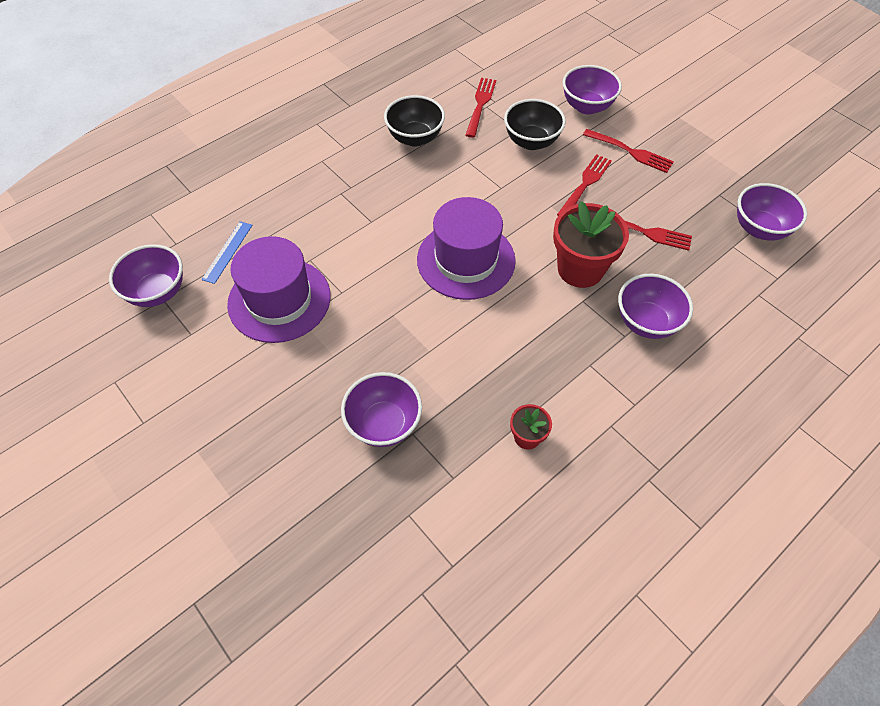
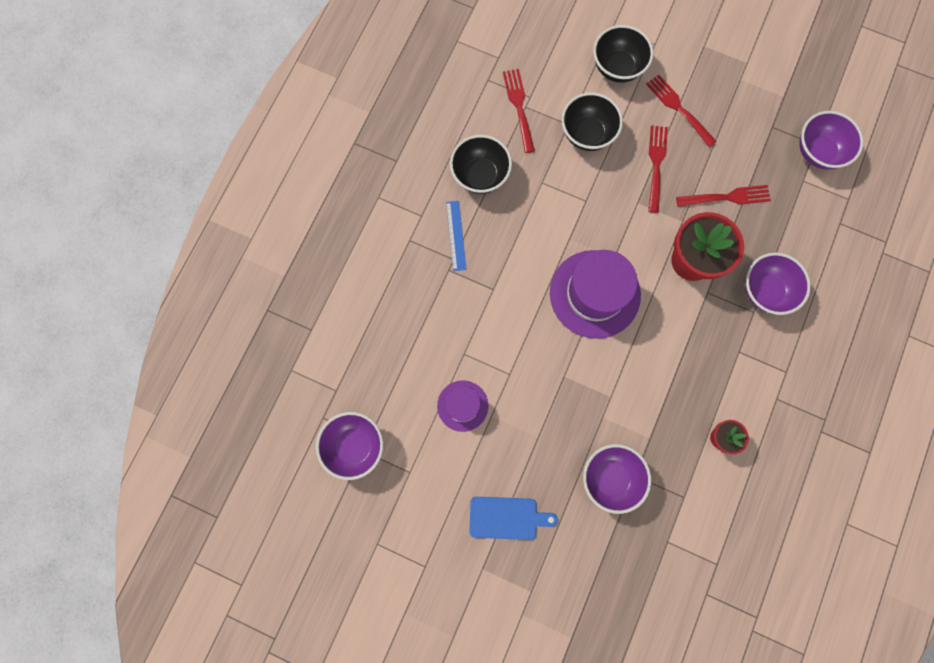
camera: 25 degrees left, 20 degrees up
blue ruler [201,221,252,284] -> blue ruler moved to [446,201,467,271]
purple hat [227,236,331,343] -> purple hat [437,380,488,432], size x0.55
purple bowl [563,65,622,115] -> black bowl [593,25,653,83]
red fork [583,129,674,173] -> red fork turned 135 degrees counterclockwise [646,74,717,147]
none -> blue cutting board [469,497,558,540]

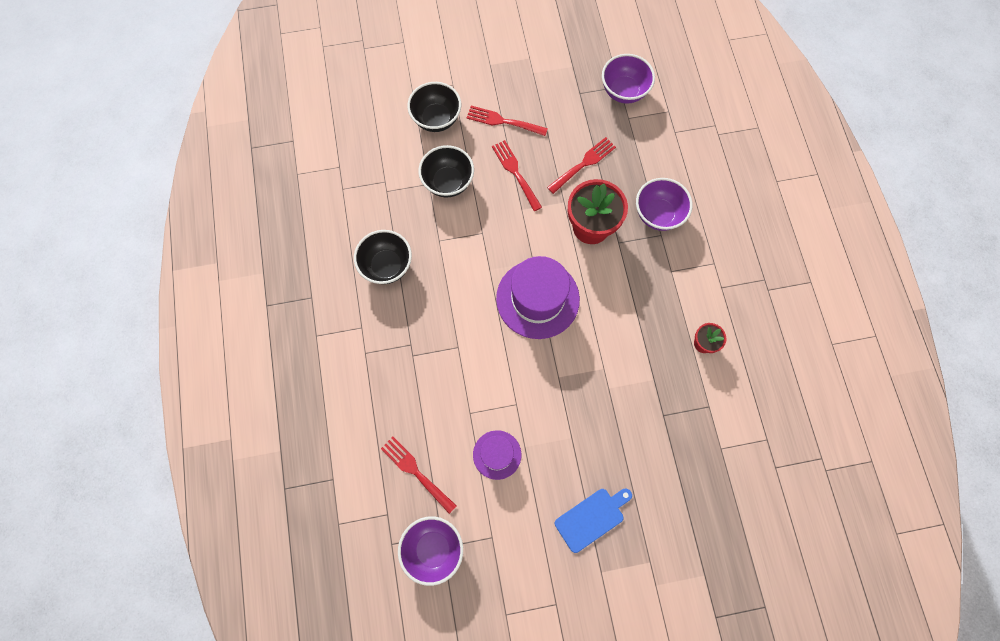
camera: 35 degrees left, 5 degrees down
blue ruler [446,201,467,271] -> none
red fork [503,69,535,153] -> red fork moved to [381,437,457,514]
purple bowl [583,444,651,514] -> none

